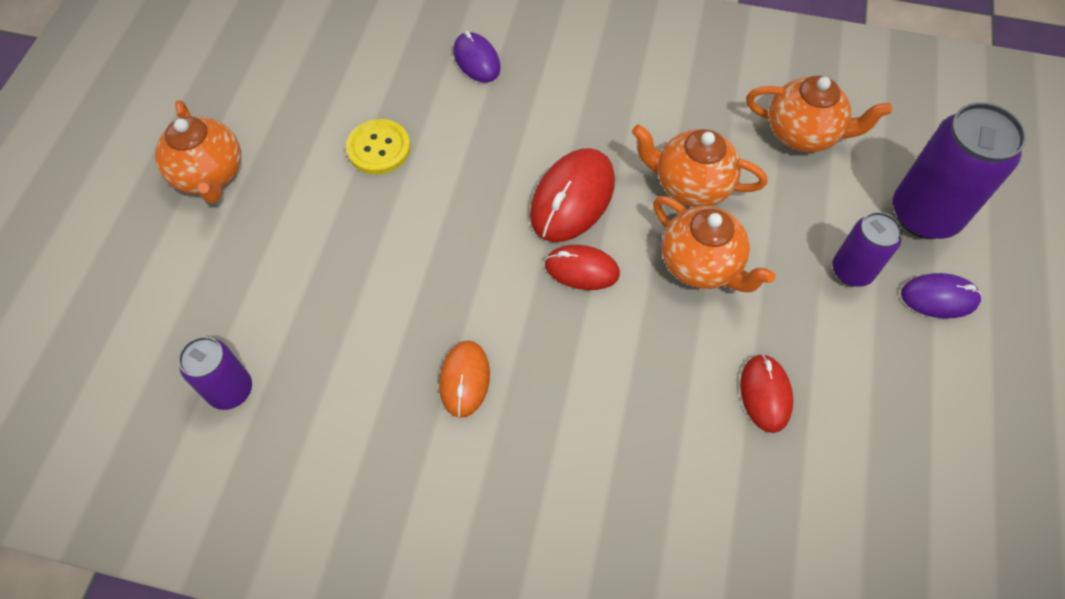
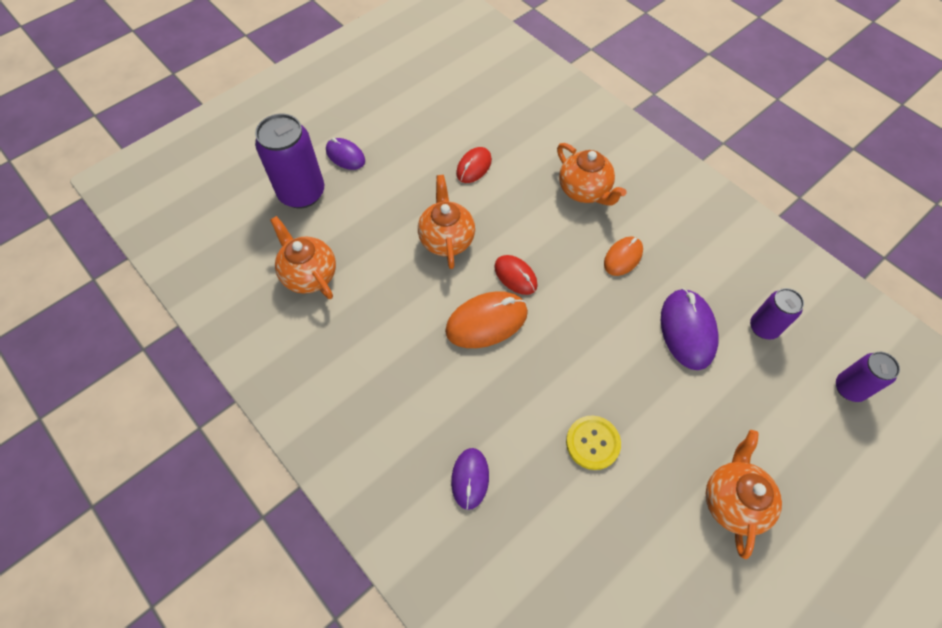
camera: 145 degrees left, 0 degrees up
red mouse [530,148,615,242] -> orange mouse [445,291,528,348]
orange teapot [632,125,767,207] -> orange teapot moved to [557,143,626,206]
purple can [833,212,902,287] -> purple can moved to [836,352,900,402]
none -> purple mouse [661,288,719,370]

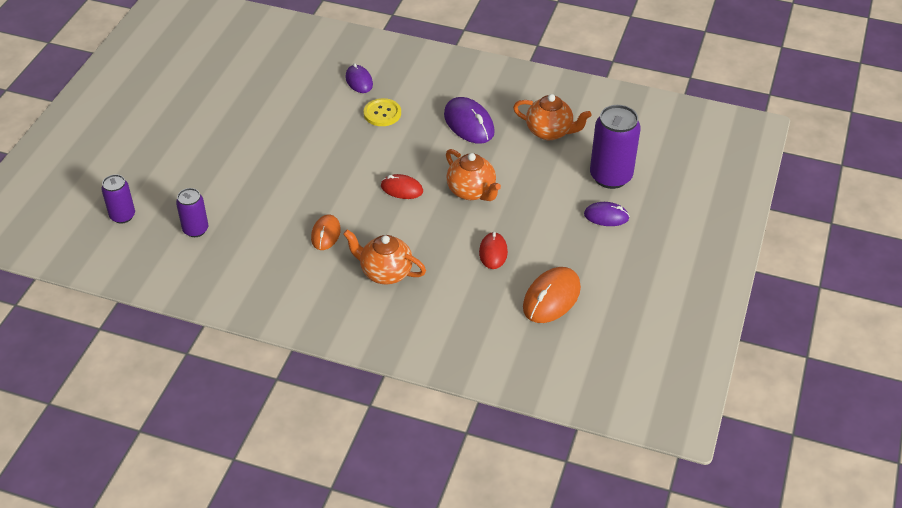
camera: 150 degrees right, 15 degrees down
orange mouse [445,291,528,348] -> orange mouse moved to [523,267,581,323]
yellow button [566,416,621,470] -> yellow button moved to [364,98,401,126]
purple mouse [661,288,719,370] -> purple mouse moved to [444,97,495,144]
orange teapot [706,430,782,559] -> none

